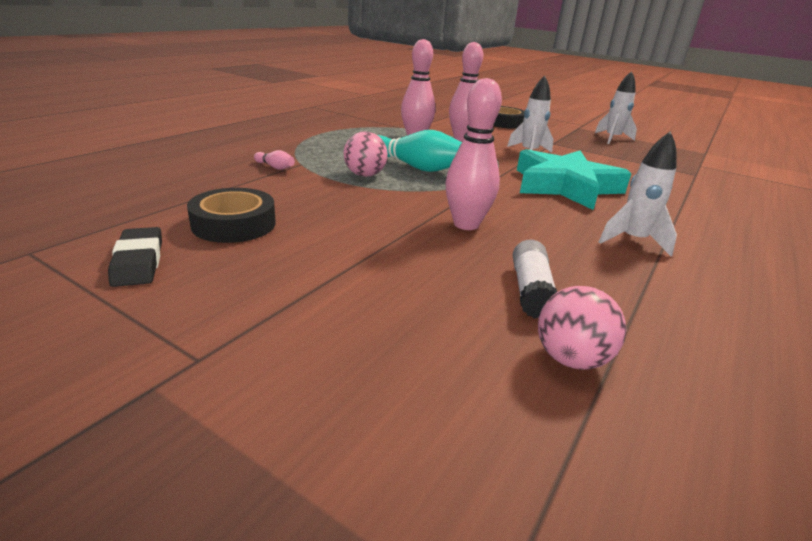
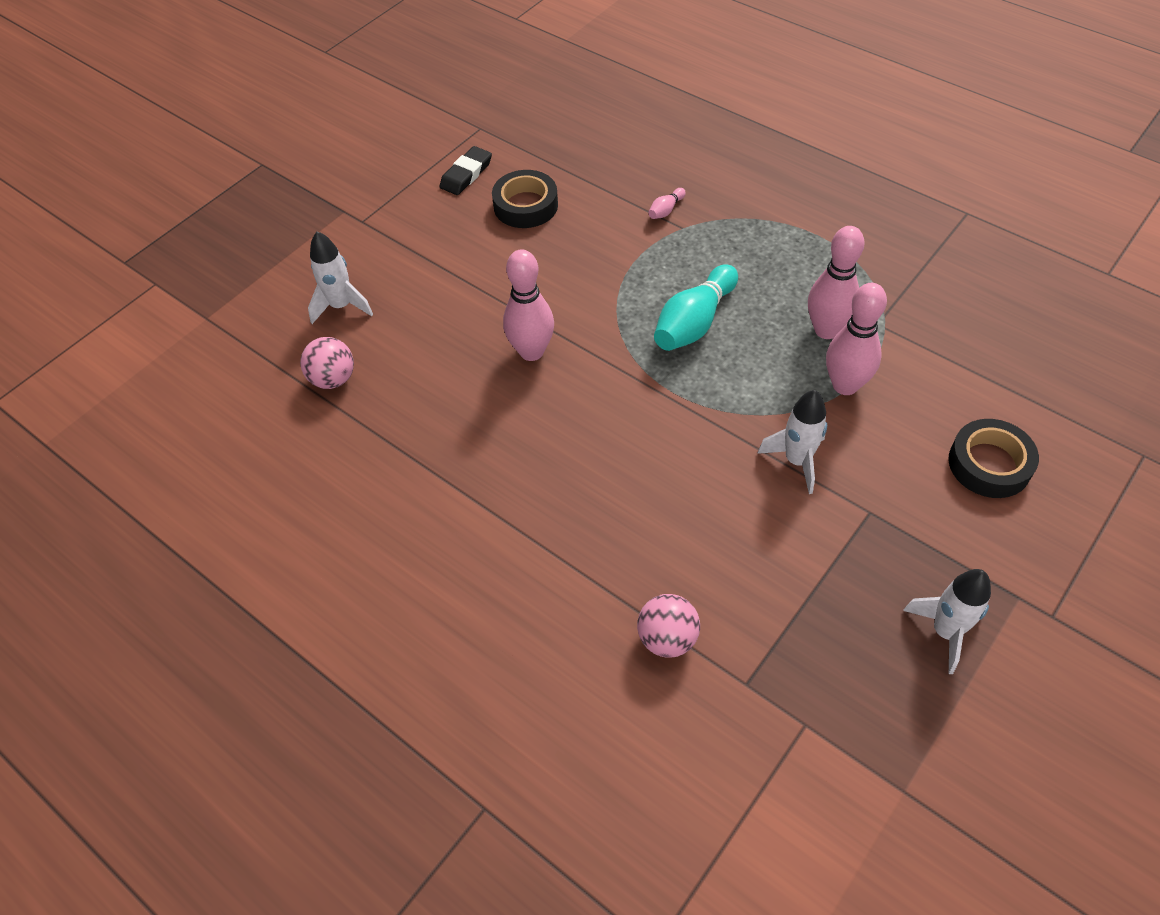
camera: 100 degrees right, 25 degrees up
black eraser [108,227,162,287] -> black eraser turned 45 degrees counterclockwise [440,146,492,195]
pink ball [343,131,388,177] -> pink ball moved to [637,594,700,658]
white glue stick [513,240,557,319] -> none
turquoise star [517,149,632,210] -> none
white rocket [599,131,677,256] -> white rocket moved to [308,232,373,324]

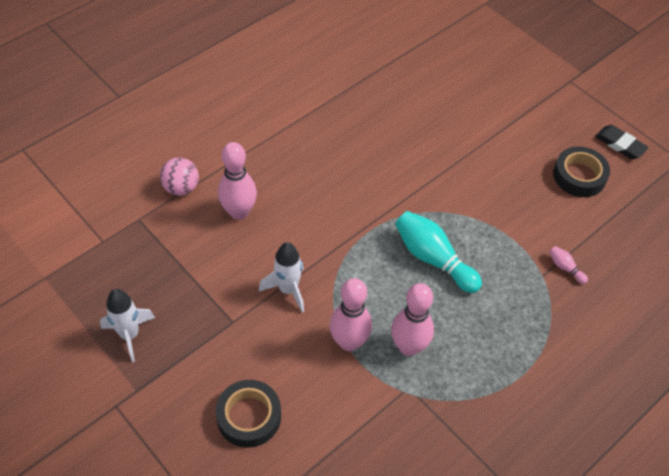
camera: 95 degrees right, 0 degrees up
pink ball [300,337,354,389] -> none
white rocket [308,232,373,324] -> none
pink bowling pin [503,249,554,361] -> pink bowling pin moved to [218,142,257,220]

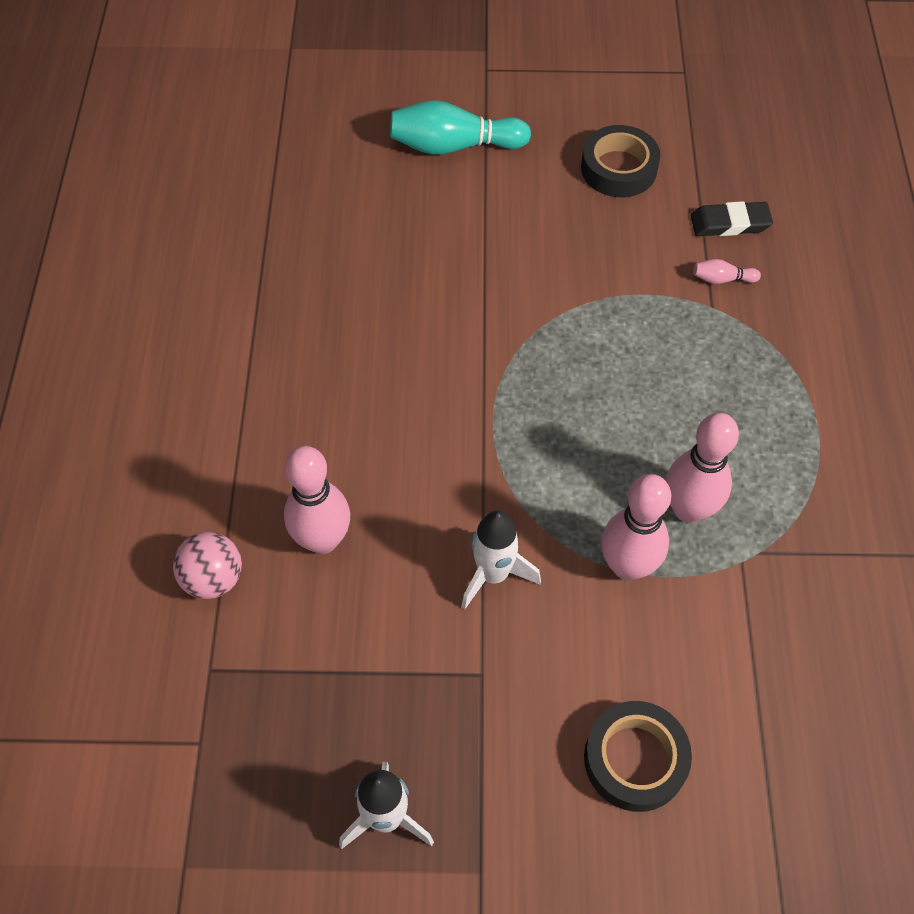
camera: 45 degrees left, 5 degrees up
turquoise bowling pin [395,211,482,293] -> turquoise bowling pin moved to [390,100,531,155]
black eraser [595,125,649,159] -> black eraser moved to [691,201,773,236]

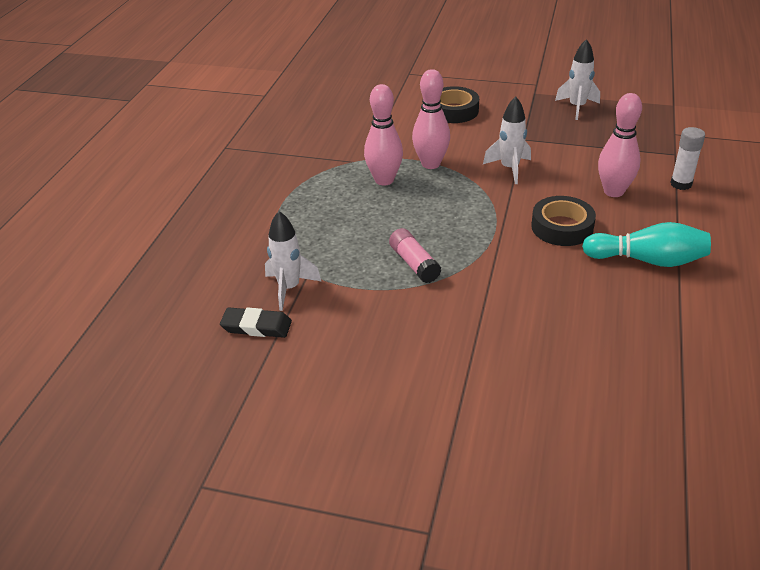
camera: 165 degrees left, 20 degrees down
pink ball [173,532,242,599] -> white glue stick [670,127,705,190]
turquoise bowling pin [390,100,531,155] -> turquoise bowling pin moved to [582,222,711,267]
black tape [581,125,660,197] -> black tape moved to [531,196,596,246]
pink bowling pin [693,259,761,284] -> white rocket [265,211,321,311]
none -> pink glue stick [389,228,441,283]

